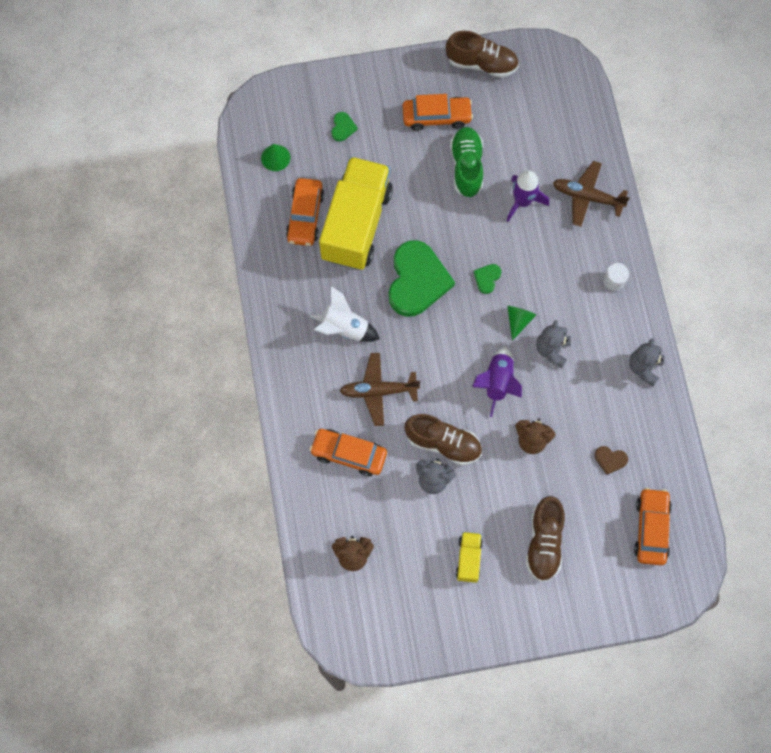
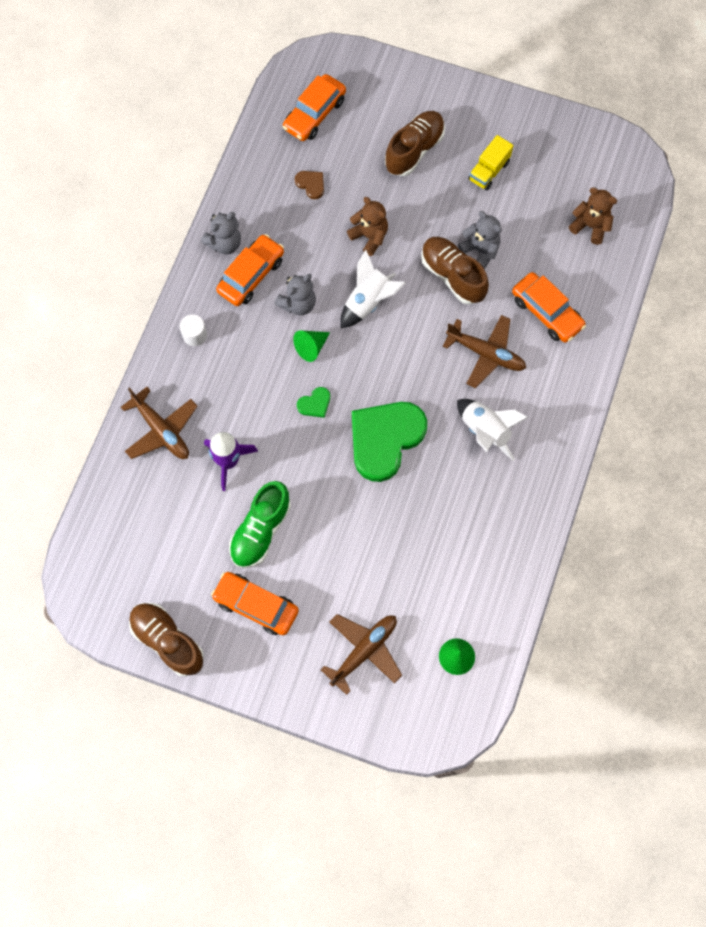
camera: 150 degrees left, 0 degrees up
orange car [286,178,324,246] -> orange car moved to [216,234,284,306]
yellow truck [319,157,393,270] -> none
green heart [331,112,358,141] -> brown plane [321,614,402,695]
purple rocket [472,347,522,417] -> white rocket [340,250,406,328]

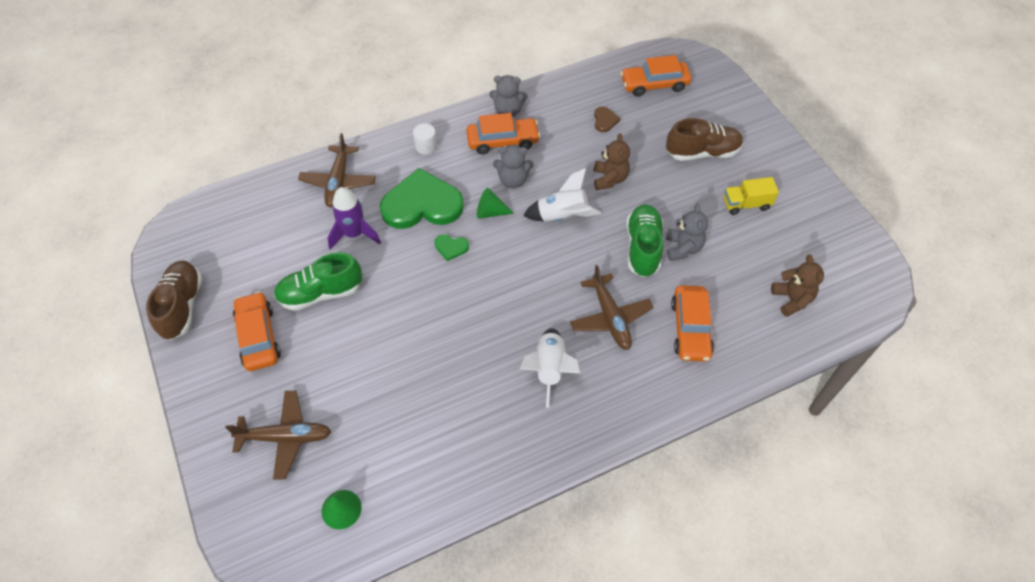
camera: 45 degrees right, 15 degrees down
green heart [352,402,427,482] -> green heart moved to [380,168,464,229]
brown shoe [421,237,489,304] -> green shoe [626,204,663,277]

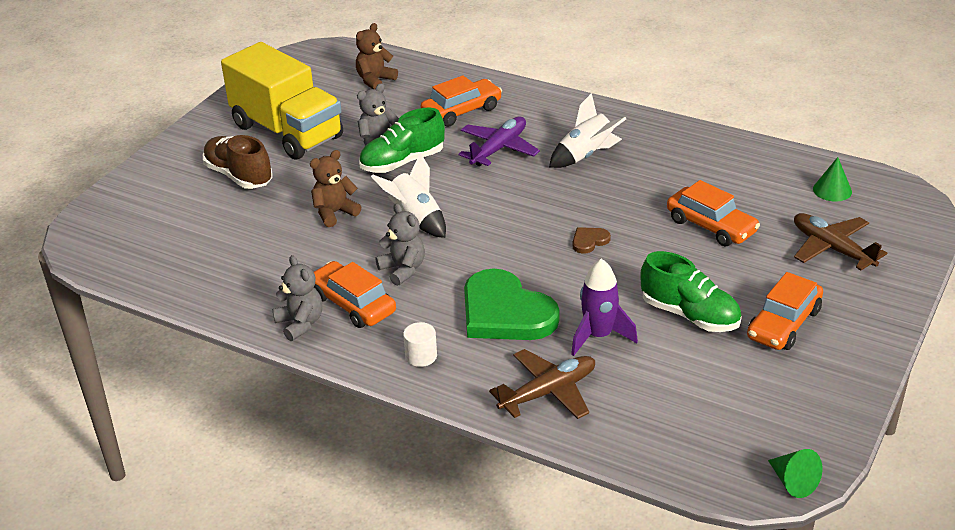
camera: 125 degrees left, 20 degrees down
brown shoe [146,261,202,340] -> none
green heart [434,234,469,261] -> none
green cone [477,188,514,219] -> green cone moved to [768,449,822,498]
brown plane [570,265,654,350] -> purple plane [458,117,540,166]
brown heart [594,106,620,132] -> brown heart moved to [573,227,611,254]
orange car [621,55,691,97] -> orange car moved to [667,180,760,246]
yellow truck [724,177,779,215] -> yellow truck [221,42,343,160], size x2.35

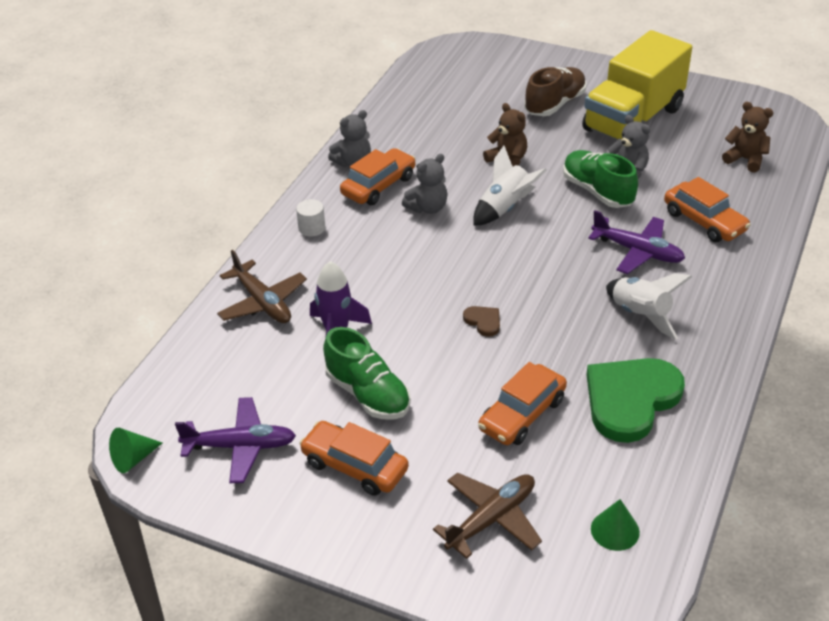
camera: 85 degrees right, 5 degrees up
green heart [464,269,559,340] -> green heart moved to [586,358,685,443]
green shoe [640,251,742,332] -> green shoe turned 75 degrees counterclockwise [323,327,411,419]
none -> purple plane [175,397,296,483]

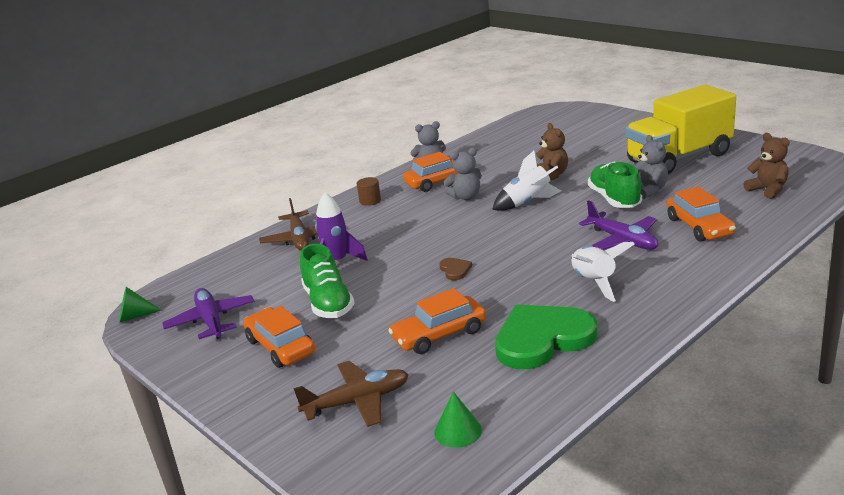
camera: 25 degrees right, 15 degrees down
purple plane [175,397,296,483] -> purple plane turned 135 degrees counterclockwise [162,288,255,339]
white cylinder [296,199,325,237] -> brown cylinder [357,177,381,206]
brown shoe [524,67,587,116] -> none

